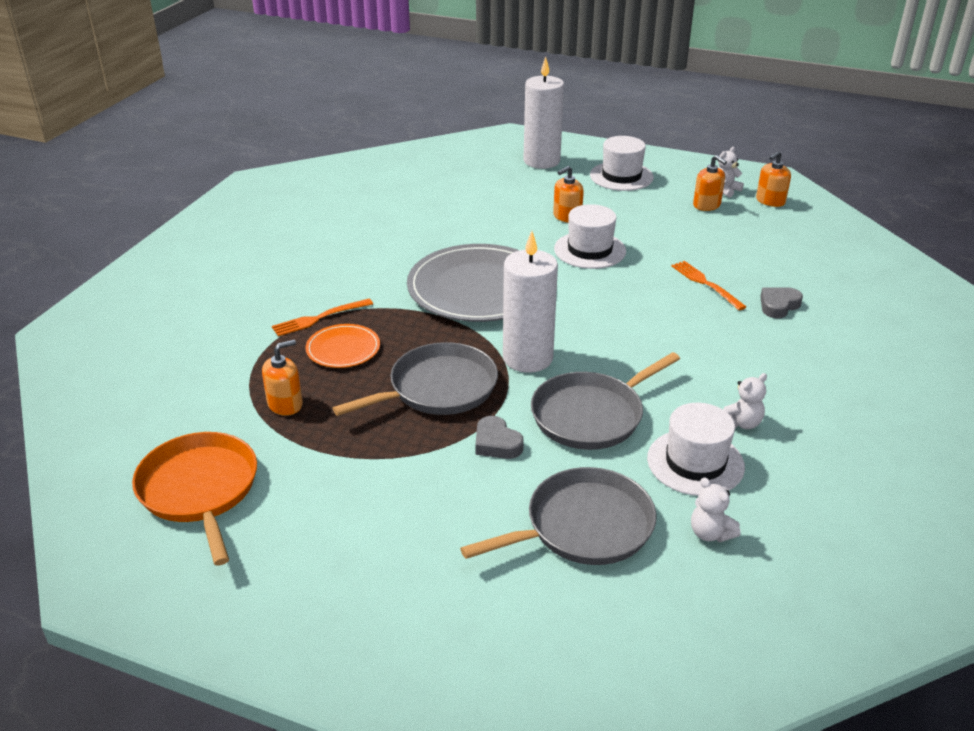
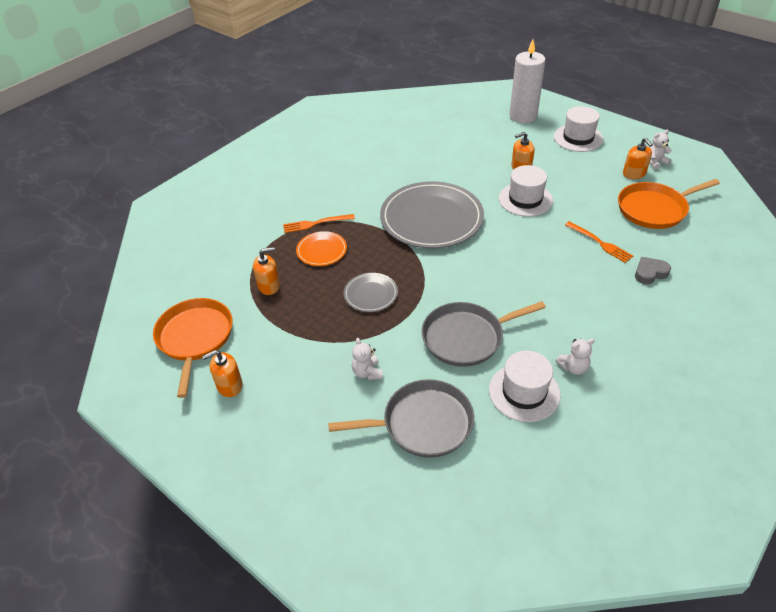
camera: 20 degrees right, 10 degrees up
grey pan [333,342,498,416] -> grey plate [344,273,398,312]
grey heart [475,416,524,459] -> none
white candle [503,231,558,373] -> none
orange fork [671,261,746,310] -> orange fork turned 150 degrees clockwise [565,221,633,263]
white teddy bear [691,477,741,542] -> white teddy bear moved to [352,338,383,380]
orange soap dispenser [756,151,791,207] -> orange soap dispenser moved to [202,350,243,397]
none -> orange pan [618,179,720,229]

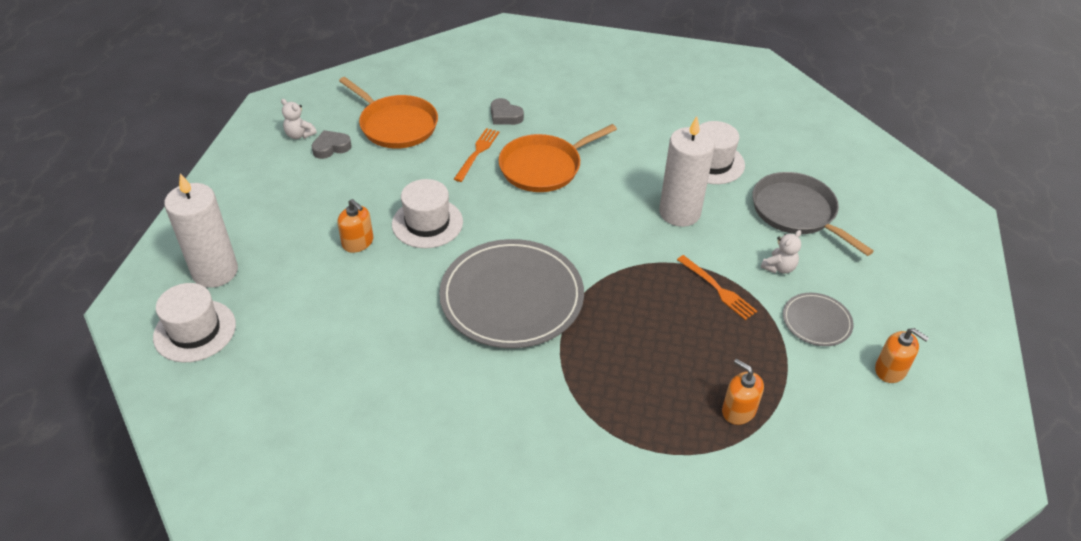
camera: 120 degrees left, 0 degrees up
orange pan [153,298,233,398] -> orange pan moved to [498,124,617,192]
orange fork [283,214,355,233] -> orange fork moved to [677,255,757,320]
orange plate [296,231,347,266] -> none
grey plate [344,273,398,312] -> grey plate moved to [783,293,854,346]
grey pan [422,301,546,367] -> white candle [659,116,715,227]
white hat [554,106,603,152] -> white hat moved to [153,283,236,362]
white teddy bear [556,339,595,375] -> none
orange soap dispenser [623,138,653,179] -> grey heart [311,130,352,159]

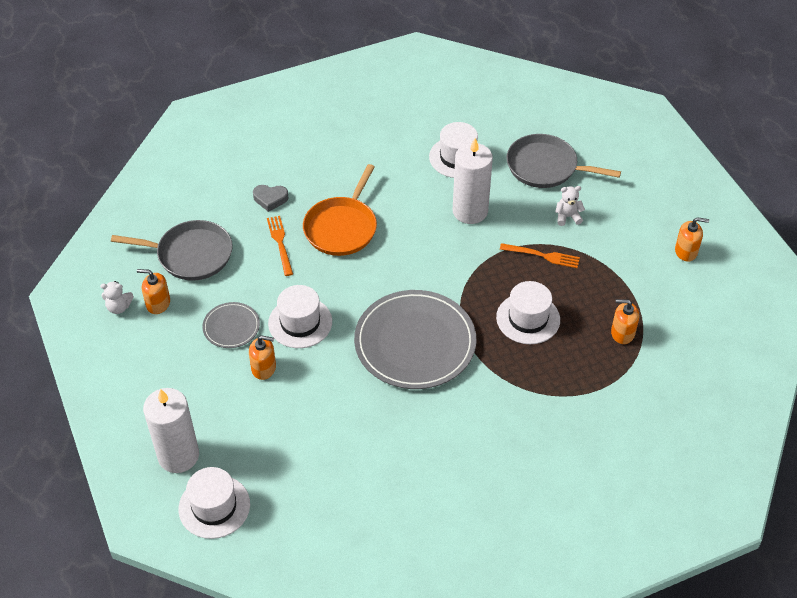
camera: 35 degrees left, 5 degrees up
grey heart [311,130,352,159] -> orange soap dispenser [137,269,170,314]
orange pan [339,77,438,149] -> grey pan [111,220,233,281]
white teddy bear [761,230,801,274] -> white teddy bear turned 105 degrees counterclockwise [555,186,585,226]
grey plate [783,293,854,346] -> grey plate moved to [202,302,260,348]
none -> white hat [496,281,560,344]

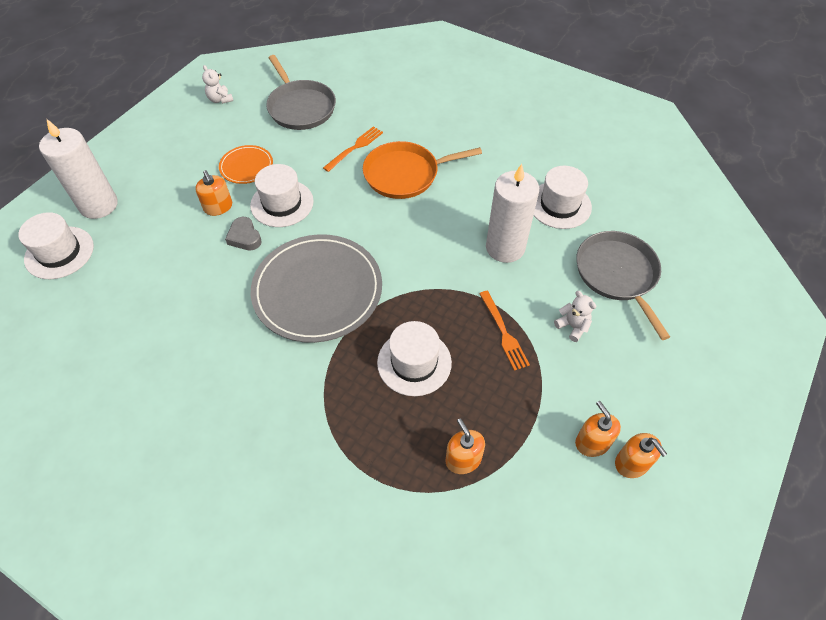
camera: 55 degrees right, 5 degrees up
orange soap dispenser [137,269,170,314] -> orange soap dispenser moved to [575,401,621,457]
grey plate [202,302,260,348] -> orange plate [219,145,273,184]
grey heart [253,185,289,212] -> grey heart moved to [225,217,262,250]

